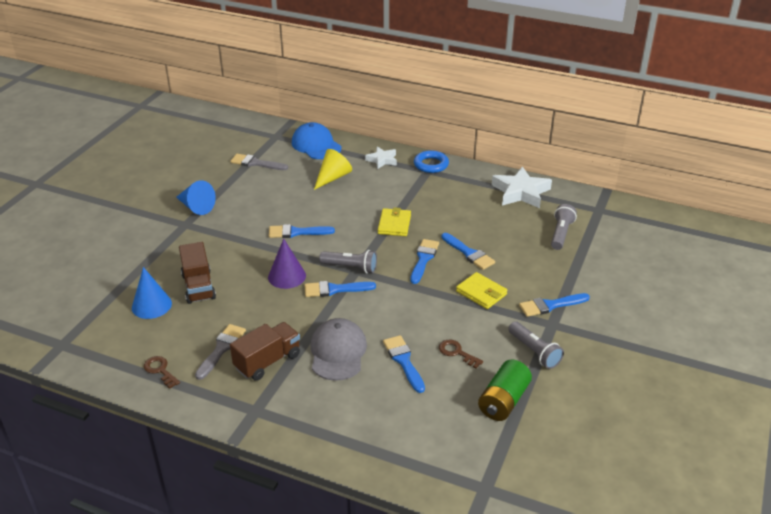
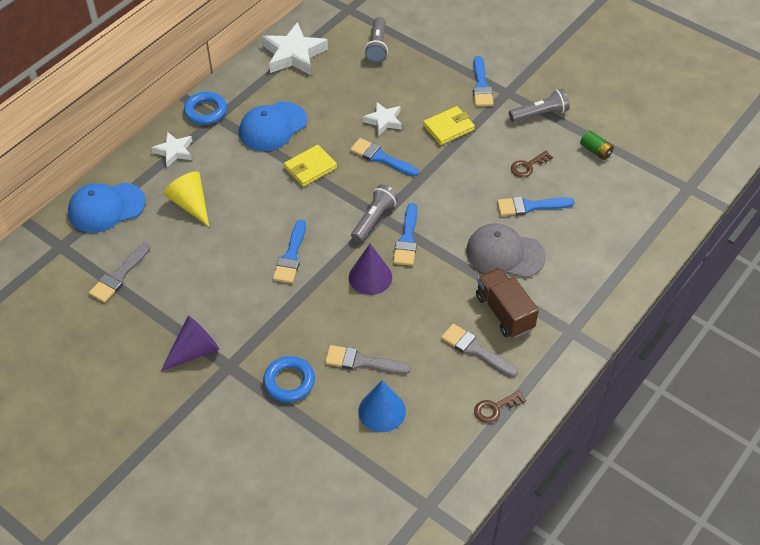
camera: 75 degrees left, 15 degrees up
blue cone [176,180,216,215] -> purple cone [160,315,219,372]
brown truck [179,242,216,304] -> grey brush [325,345,411,374]
yellow wallet [378,207,411,236] -> yellow wallet turned 60 degrees counterclockwise [284,145,337,187]
blue brush [441,233,495,270] -> white star [363,102,402,136]
green battery [478,360,532,421] -> green battery [580,131,614,160], size x0.57
grey flashlight [551,204,577,250] -> grey flashlight turned 120 degrees counterclockwise [364,17,388,63]
none -> blue cap [239,101,307,151]
none -> blue ring [263,356,315,402]

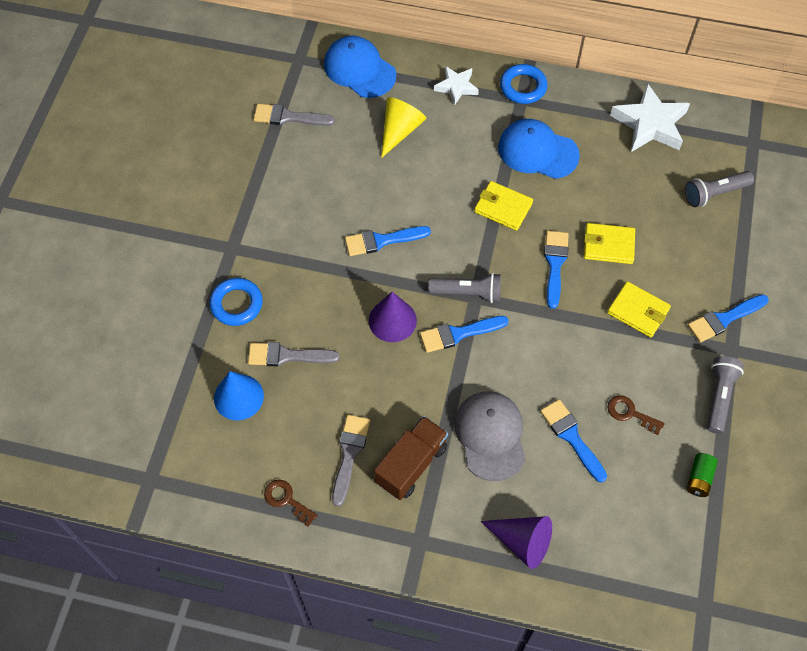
camera: 65 degrees right, 10 degrees up
purple cone [160,315,219,372] -> purple cone moved to [481,516,552,569]
grey brush [325,345,411,374] -> grey brush turned 75 degrees counterclockwise [248,342,340,366]
white star [363,102,402,136] -> yellow wallet [584,223,635,264]
grey flashlight [509,89,570,122] -> grey flashlight turned 120 degrees counterclockwise [707,356,744,434]

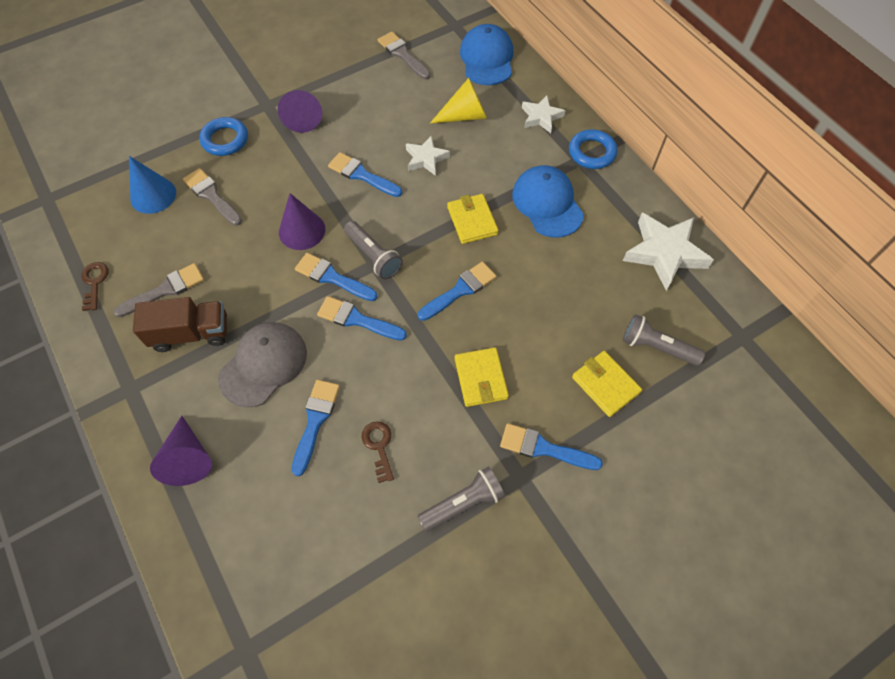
camera: 45 degrees right, 0 degrees up
yellow wallet [584,223,635,264] -> yellow wallet moved to [572,351,642,417]
green battery [687,453,718,497] -> none
none -> purple cone [278,90,322,133]
none -> blue brush [317,296,407,341]
none -> white star [406,135,450,176]

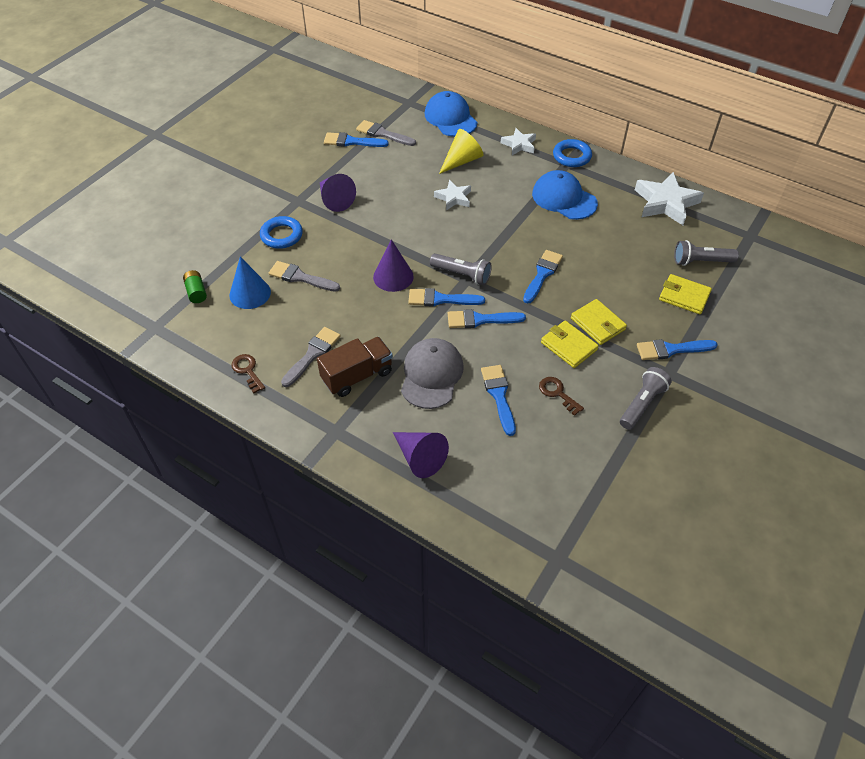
camera: 25 degrees left, 10 degrees down
blue brush [328,152,402,197] -> blue brush moved to [324,132,389,147]
yellow wallet [447,194,499,244] -> yellow wallet moved to [541,320,599,368]
none -> green battery [183,270,207,303]

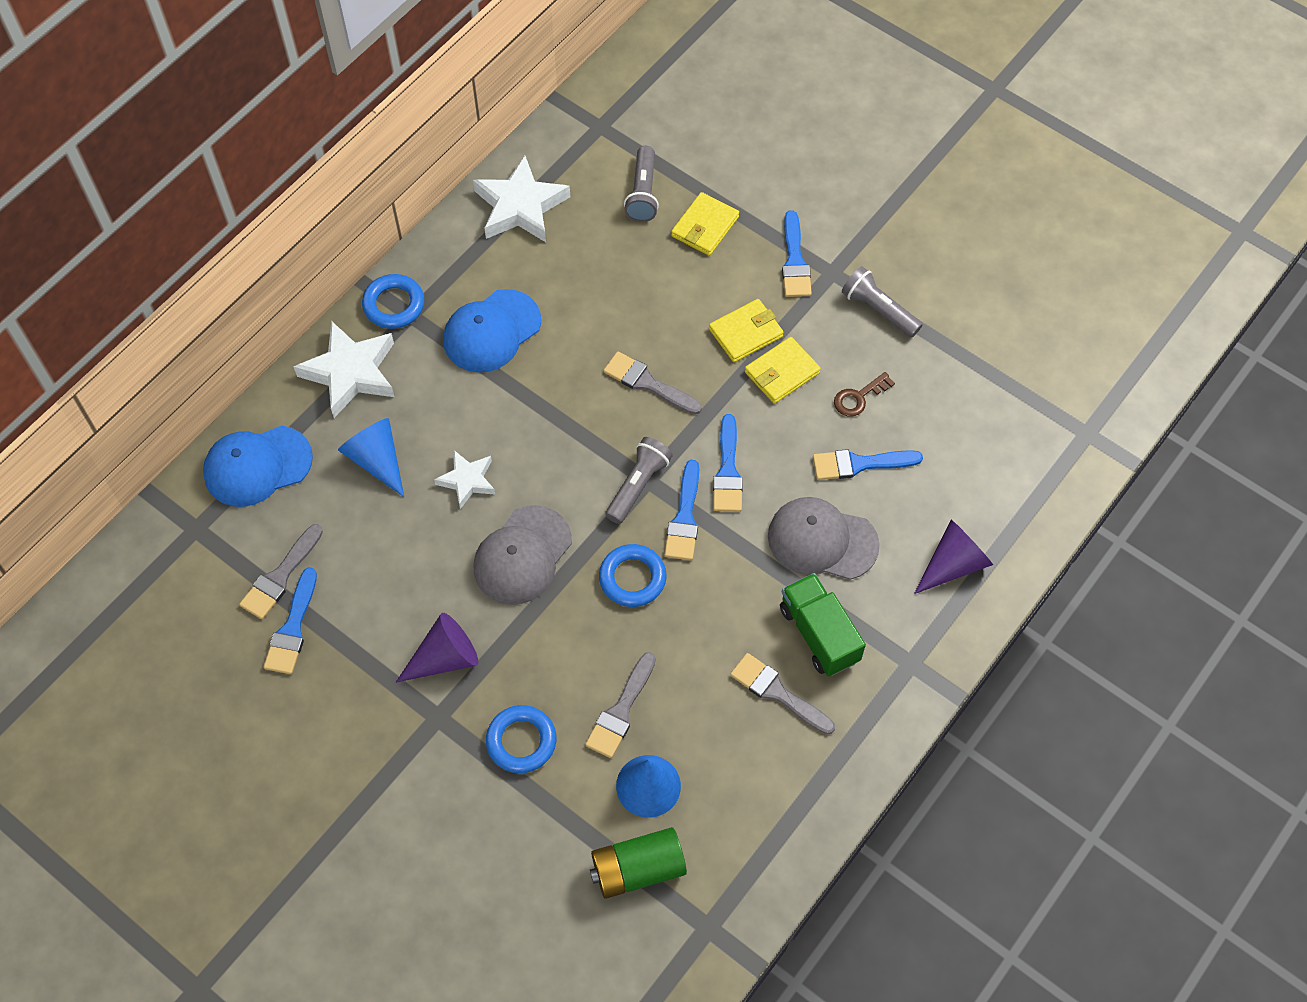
camera: 85 degrees left, 10 degrees up
green battery [183,270,207,303] -> green battery [590,827,687,899], size x1.74
brown key [231,354,265,393] -> none
brown truck [317,337,393,397] -> green truck [780,573,866,676]
purple cone [373,239,414,292] -> blue ring [599,544,666,607]
yellow cone [439,129,483,174] -> blue cone [338,418,404,497]
white star [501,128,536,155] -> white star [293,321,395,418], size x1.71
blue brush [523,250,563,304] -> grey brush [603,351,702,415]
none -> grey cap [473,505,572,605]

